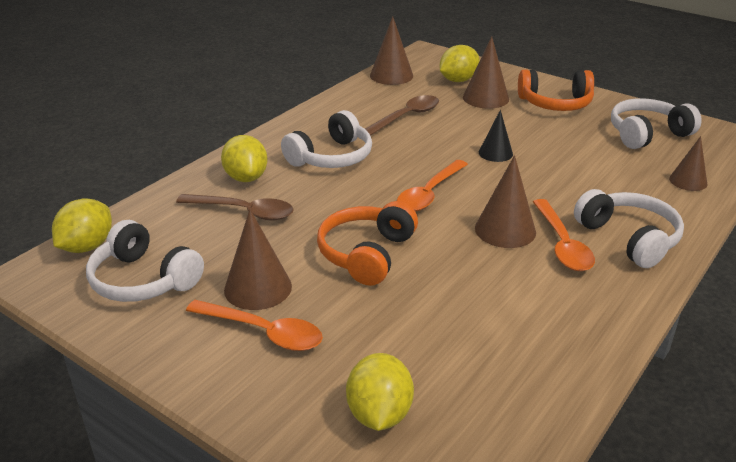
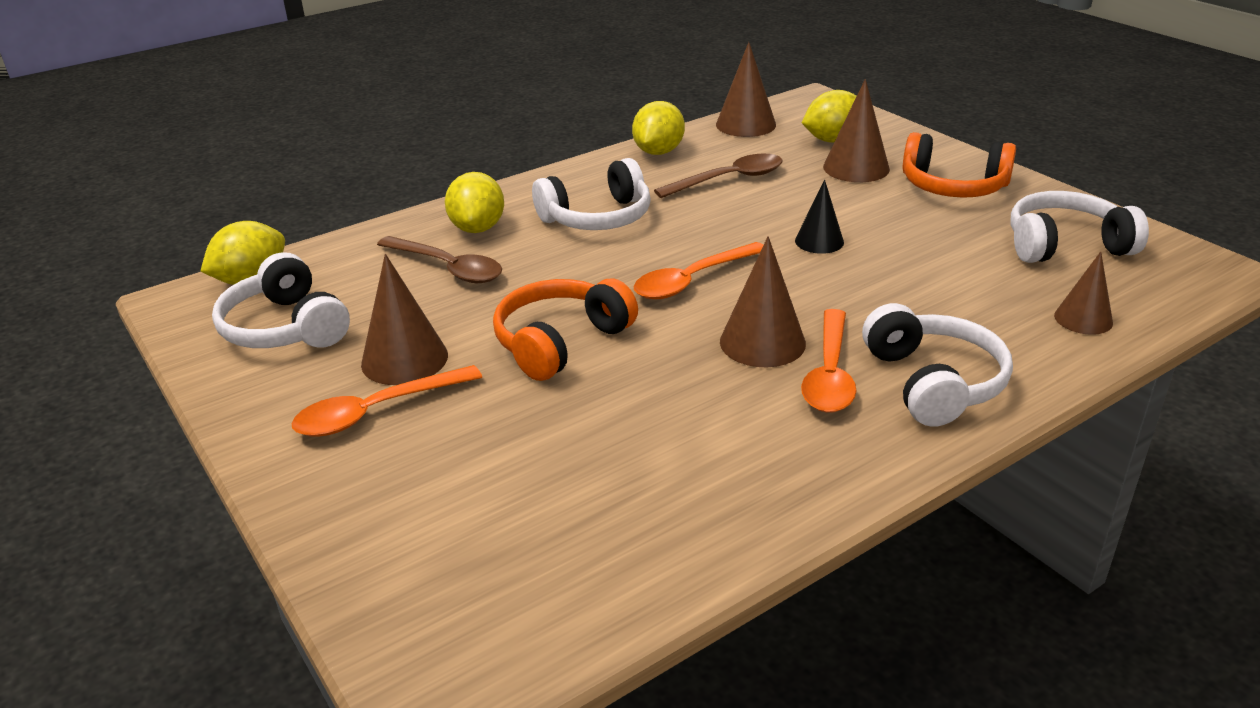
camera: 20 degrees right, 0 degrees up
orange spoon [186,300,323,351] -> orange spoon turned 105 degrees clockwise [292,365,482,437]
yellow lemon [346,353,414,431] -> yellow lemon moved to [632,101,685,155]

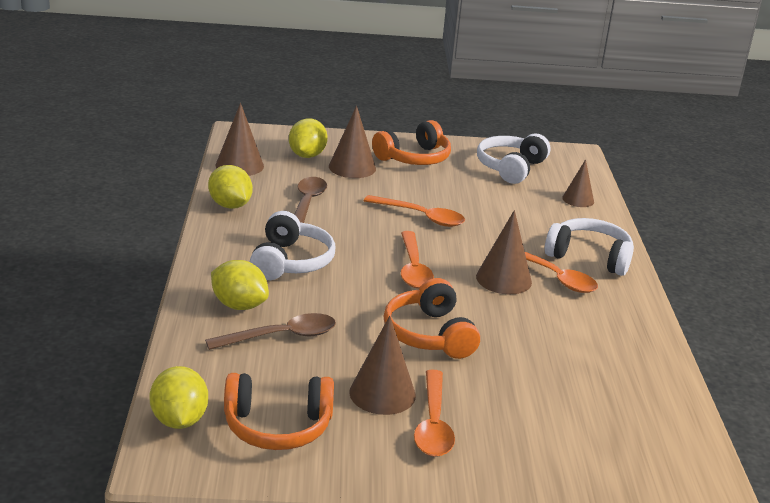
camera: 60 degrees left, 5 degrees down
white headphones [212,252,350,348] -> orange headphones [224,373,334,450]
black cone [795,179,844,254] -> orange spoon [364,195,465,227]

